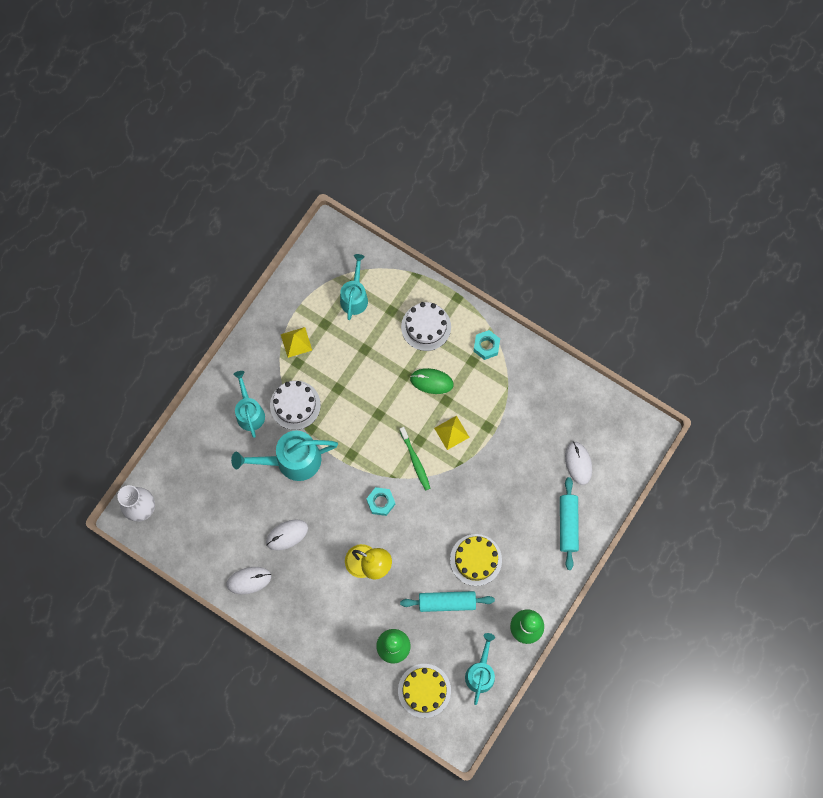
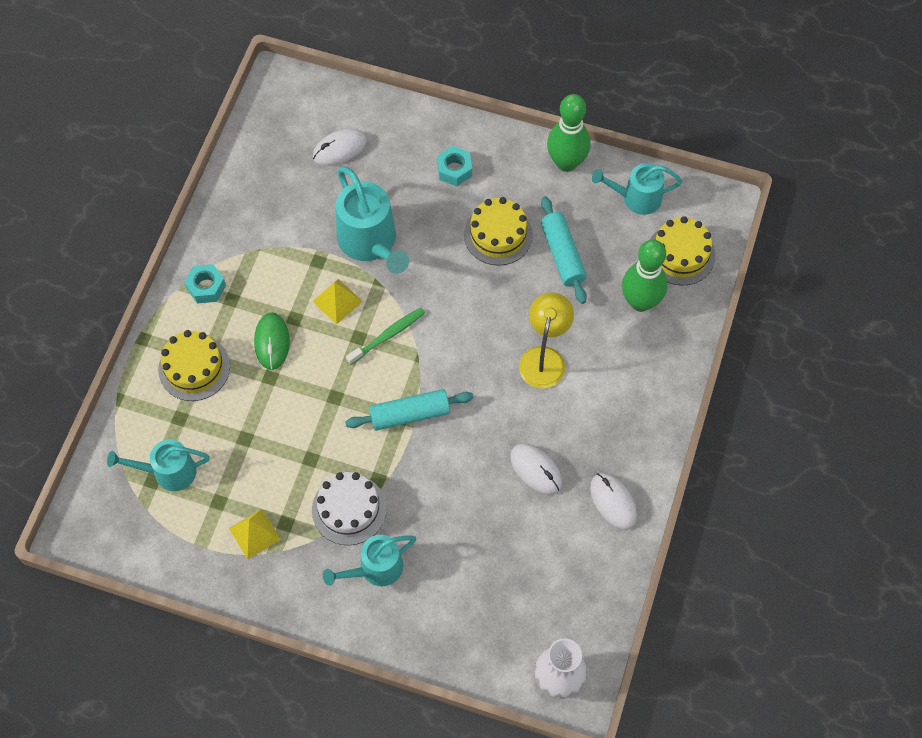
camera: 105 degrees left, 10 degrees down
turquoise watering can [231,430,338,481] -> turquoise watering can moved to [336,166,409,274]
turquoise nut [366,487,395,516] -> turquoise nut moved to [437,146,472,186]
white cake [401,302,451,351] -> yellow cake [158,330,230,401]
turquoise rolling pin [560,477,579,570] -> turquoise rolling pin moved to [345,389,474,431]

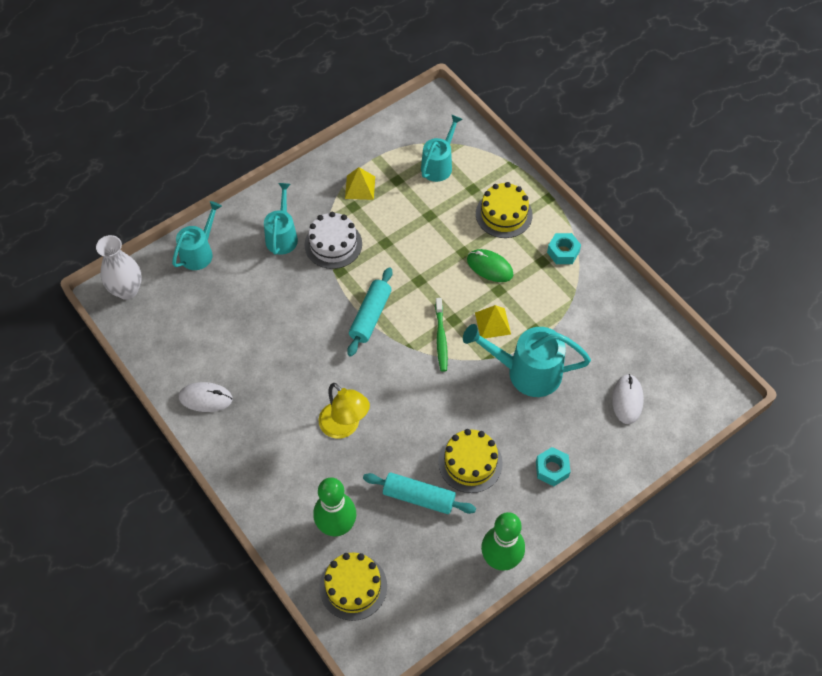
camera: 125 degrees right, 5 degrees down
white mouse [510,443,562,495] -> none
turquoise watering can [592,163,682,215] -> turquoise watering can moved to [172,201,222,270]

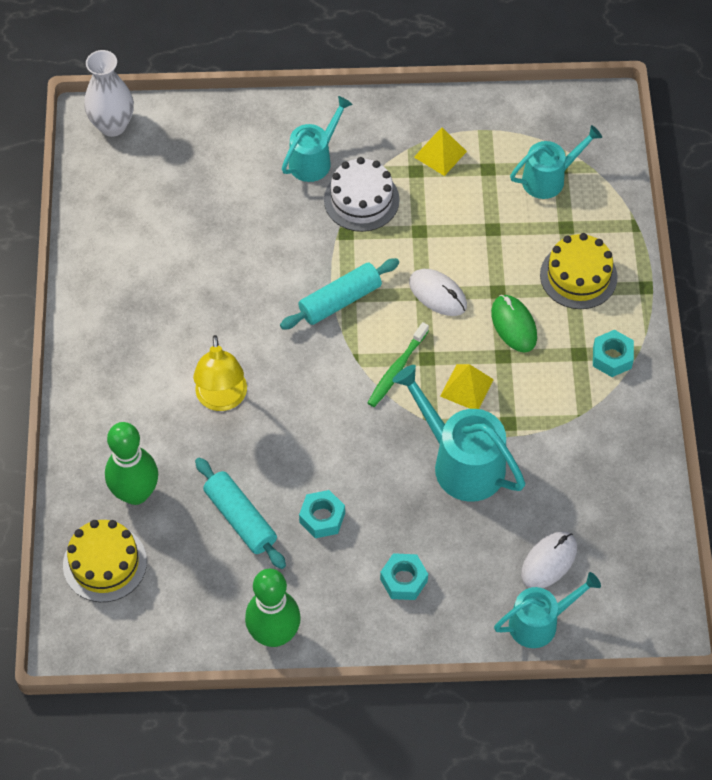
camera: 35 degrees right, 0 degrees up
turquoise watering can [172,201,222,270] -> turquoise watering can moved to [494,572,601,648]
white mouse [179,382,233,412] -> white mouse moved to [409,269,467,316]
yellow cake [438,429,503,493] -> turquoise nut [299,490,345,538]

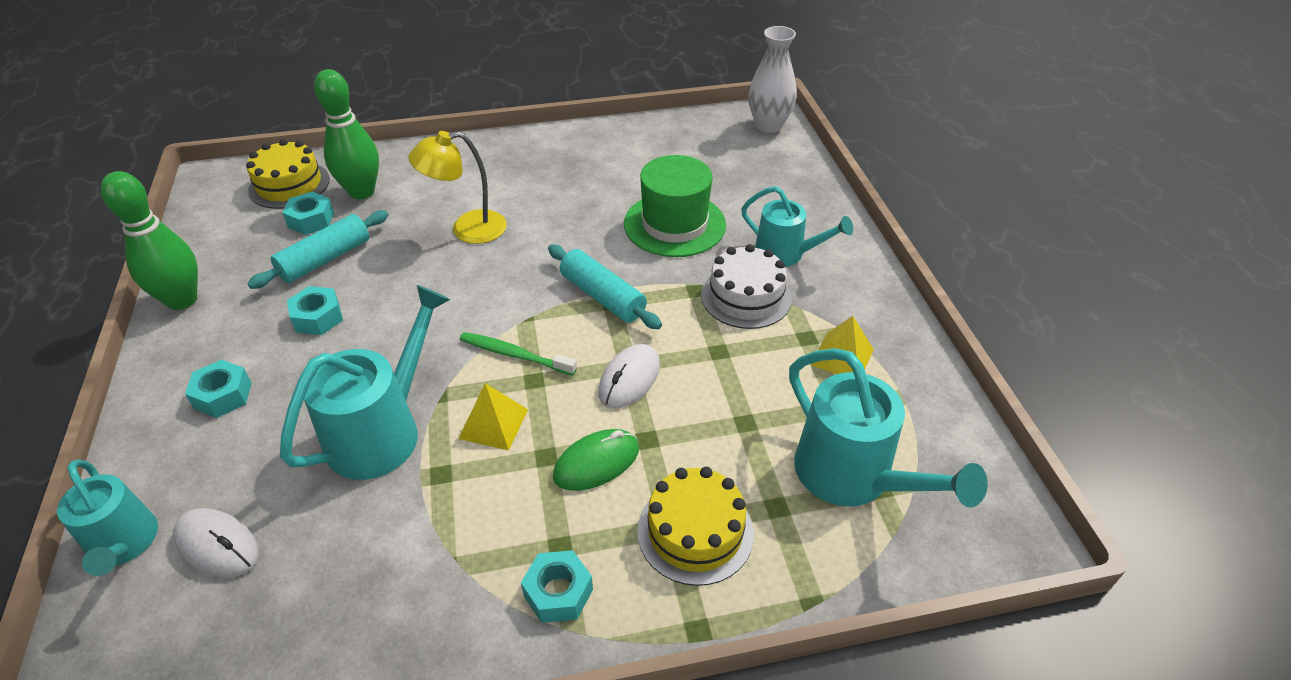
camera: 80 degrees right, 15 degrees down
turquoise watering can [510,125,602,199] -> turquoise watering can [789,348,988,508], size x1.54
none -> turquoise nut [282,192,334,235]
none -> green hat [624,155,726,257]

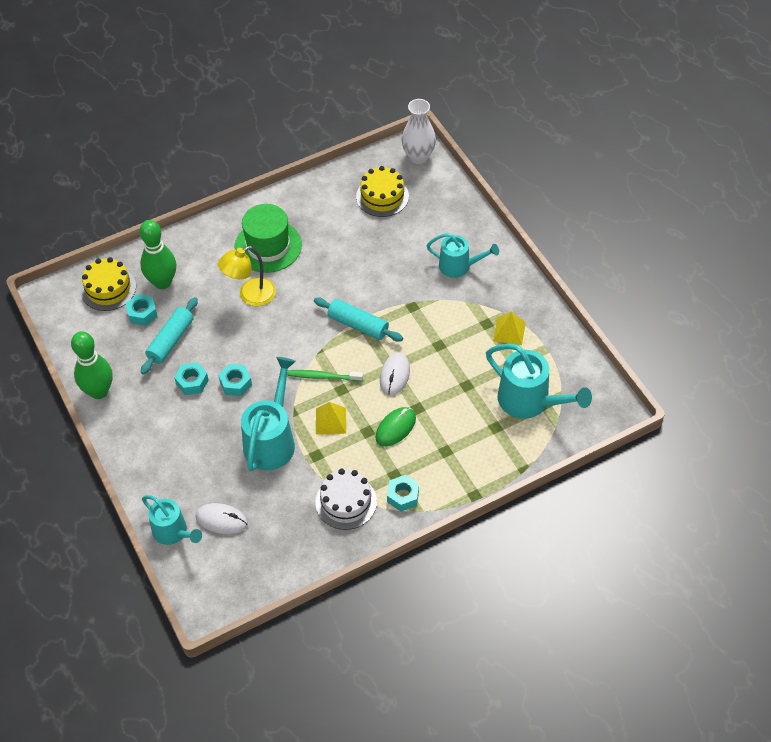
camera: 15 degrees left, 10 degrees up
turquoise nut [185,360,252,418] -> turquoise nut moved to [218,364,252,396]
green hat [624,155,726,257] -> green hat moved to [234,204,302,273]
yellow cake [637,467,754,586] -> yellow cake moved to [356,166,409,217]
white cake [701,244,792,329] -> white cake moved to [315,469,377,530]

